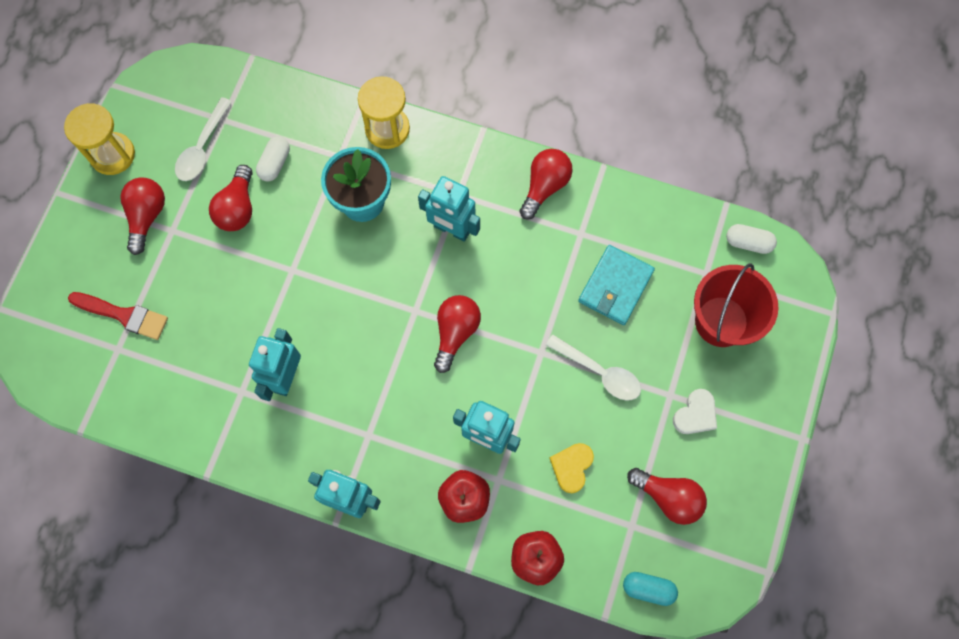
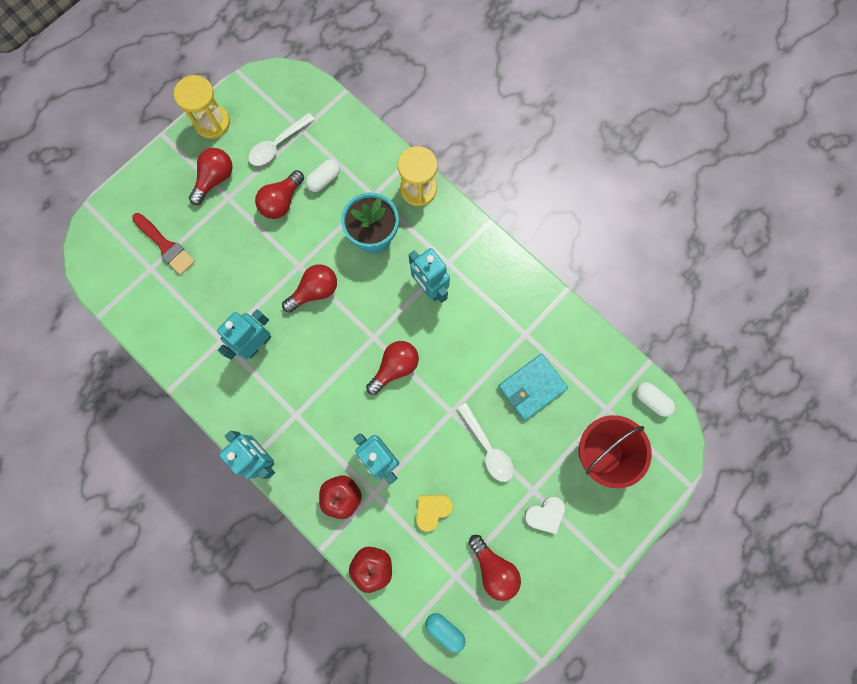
camera: 25 degrees right, 5 degrees up
red light bulb [519,149,573,220] -> red light bulb moved to [282,264,337,313]

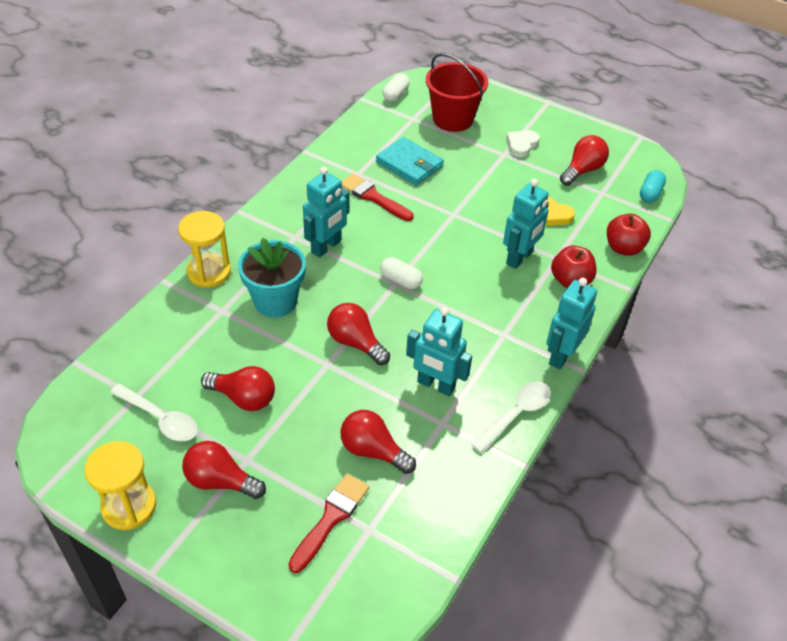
camera: 105 degrees left, 30 degrees down
white capsule [306,160,340,192] -> white capsule moved to [380,257,423,289]
red light bulb [366,341,419,395] -> red light bulb moved to [340,410,416,474]
white spoon [457,403,514,482] -> white spoon moved to [471,381,551,453]
white heart [524,496,565,534] -> white heart turned 105 degrees counterclockwise [506,130,540,157]
none -> red brush [342,173,414,221]

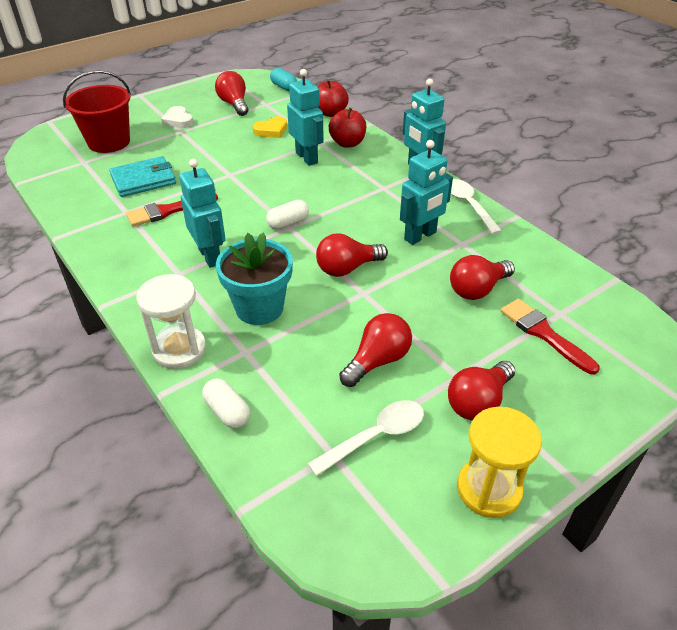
camera: 65 degrees left, 5 degrees down
yellow hourglass [178,211,231,288] -> white hourglass [136,274,206,369]
white capsule [383,73,410,102] -> white capsule moved to [202,378,250,428]

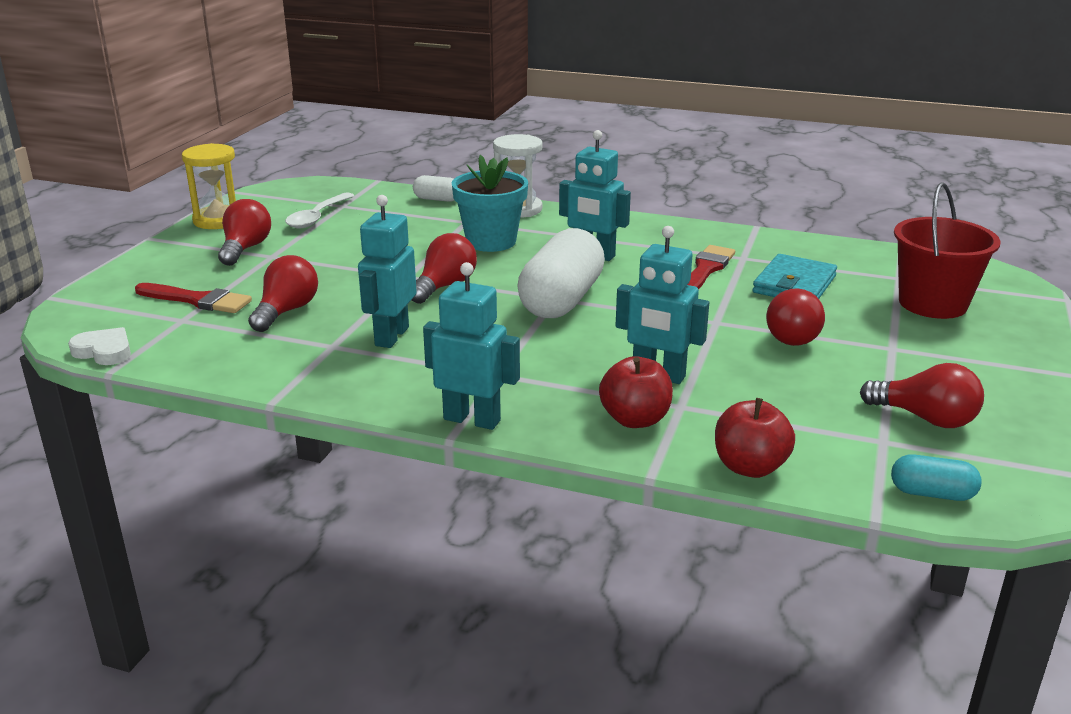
camera: 145 degrees right, 15 degrees down
white heart [161,106,194,128] -> white heart moved to [68,327,131,365]
yellow heart [253,116,287,138] -> none
white capsule [266,200,309,230] -> white capsule [517,228,605,318], size x2.14
red light bulb [339,313,412,387] -> red light bulb moved to [766,289,825,346]
white spoon [451,179,502,235] -> none

